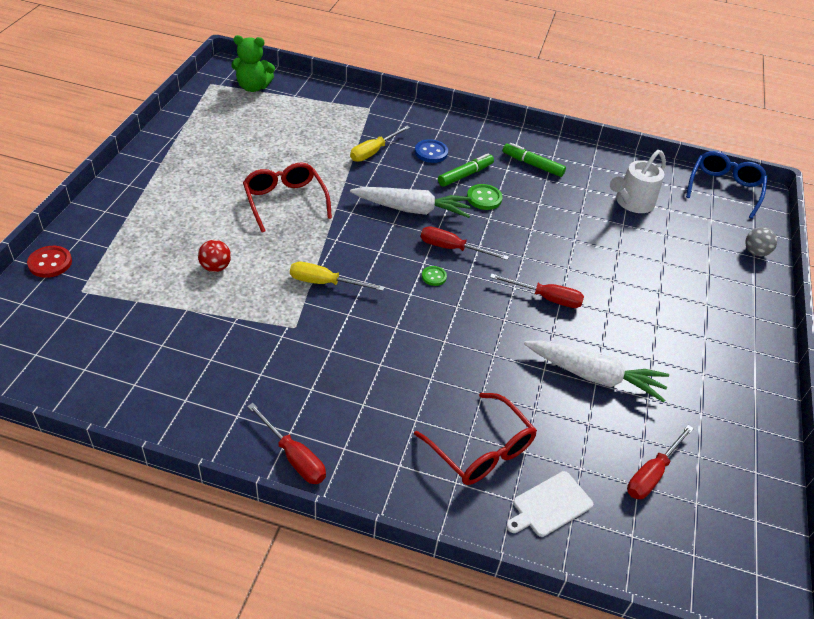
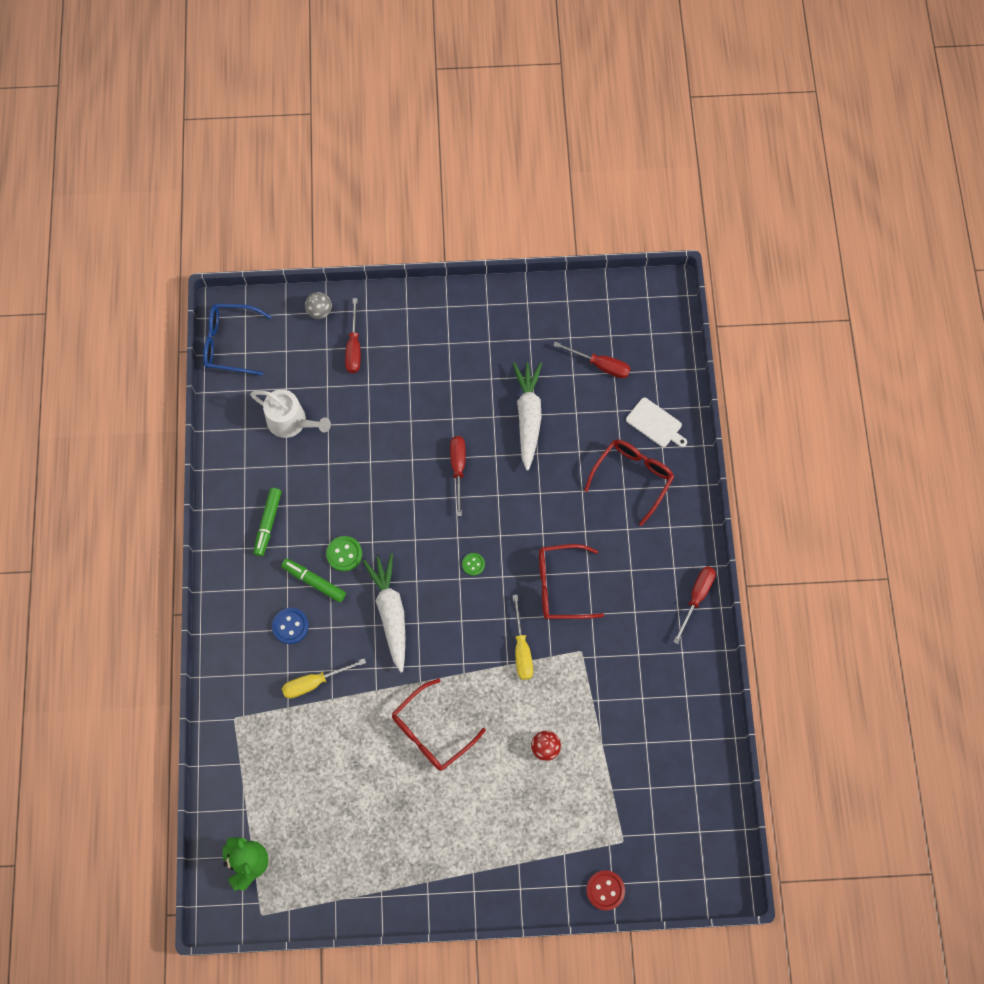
camera: 105 degrees left, 25 degrees up
yellow screwdriver [350,125,410,162] -> yellow screwdriver turned 135 degrees clockwise [282,658,366,699]
red screwdriver [421,226,509,260] -> red screwdriver moved to [345,298,361,373]
none -> red glasses [539,544,604,619]

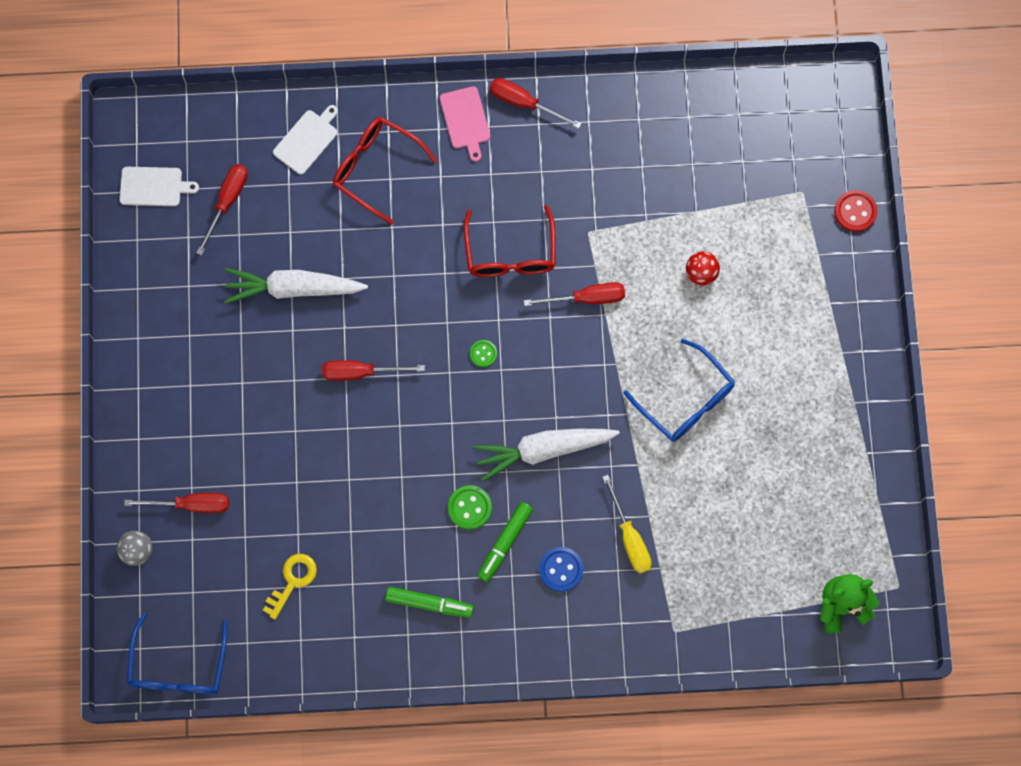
camera: 90 degrees left, 5 degrees up
white watering can [250,389,331,438] -> yellow key [263,554,317,620]
red glasses [392,679,486,771] -> blue glasses [623,339,735,442]
yellow screwdriver [512,595,533,680] -> red screwdriver [524,282,625,306]
none -> white cutting board [119,167,199,206]
none -> pink cutting board [440,86,491,162]

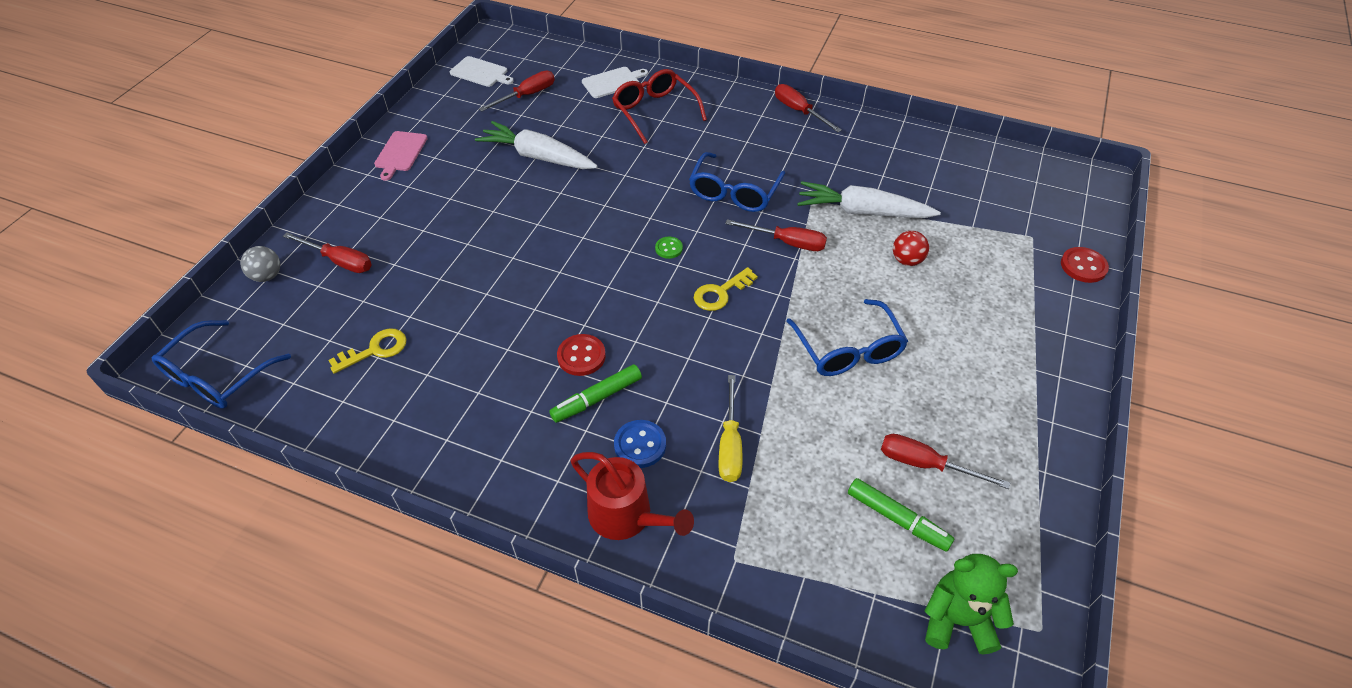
camera: 25 degrees right, 25 degrees down
red screwdriver [322,360,425,381] -> red screwdriver moved to [881,434,1010,489]
green marker [385,587,474,618] -> green marker moved to [848,478,954,552]
pink cutting board [440,86,491,162] -> pink cutting board moved to [374,131,428,181]
green button [448,485,492,530] -> red button [557,334,606,376]
red glasses [464,205,556,277] -> blue glasses [689,152,785,212]
white carrot [473,429,620,482] -> white carrot moved to [797,181,941,218]
none -> red watering can [571,452,694,540]
none -> yellow key [694,267,758,311]

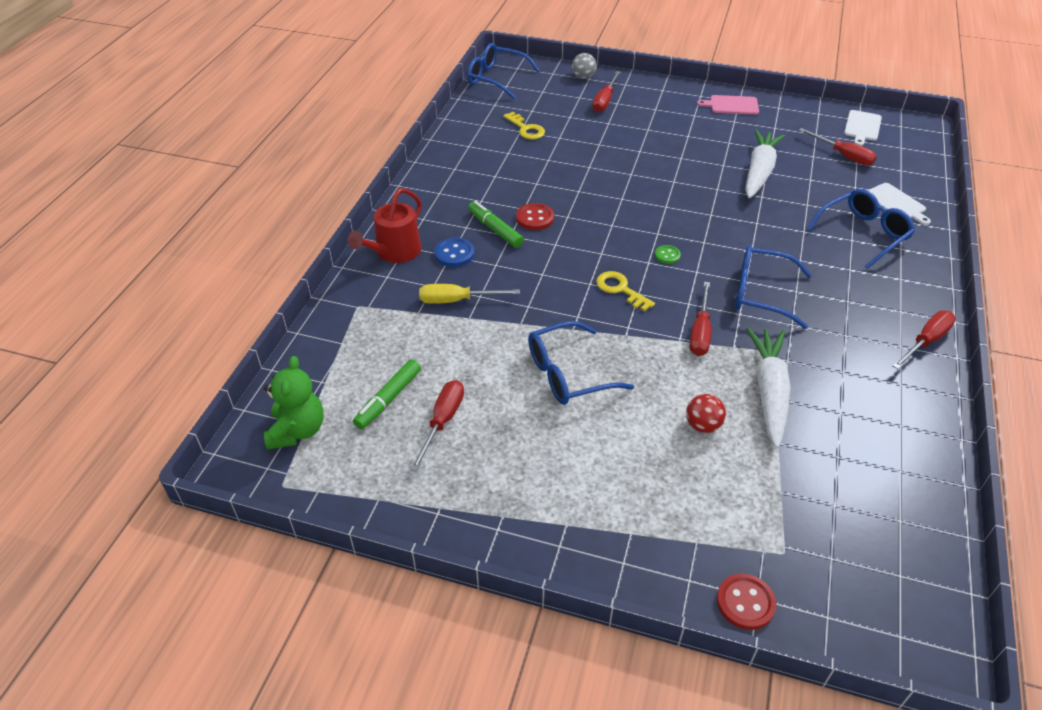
camera: 85 degrees right, 5 degrees down
red glasses [612,69,707,144] -> blue glasses [807,189,915,269]

